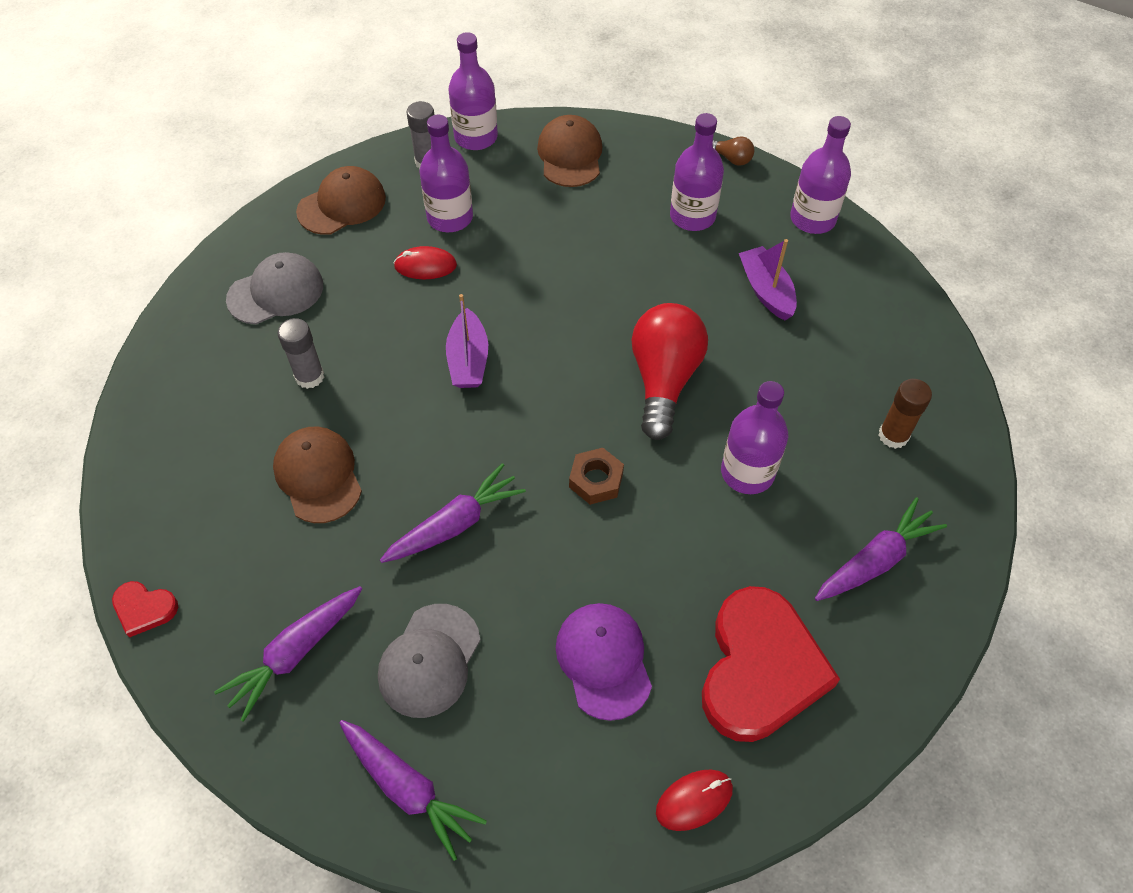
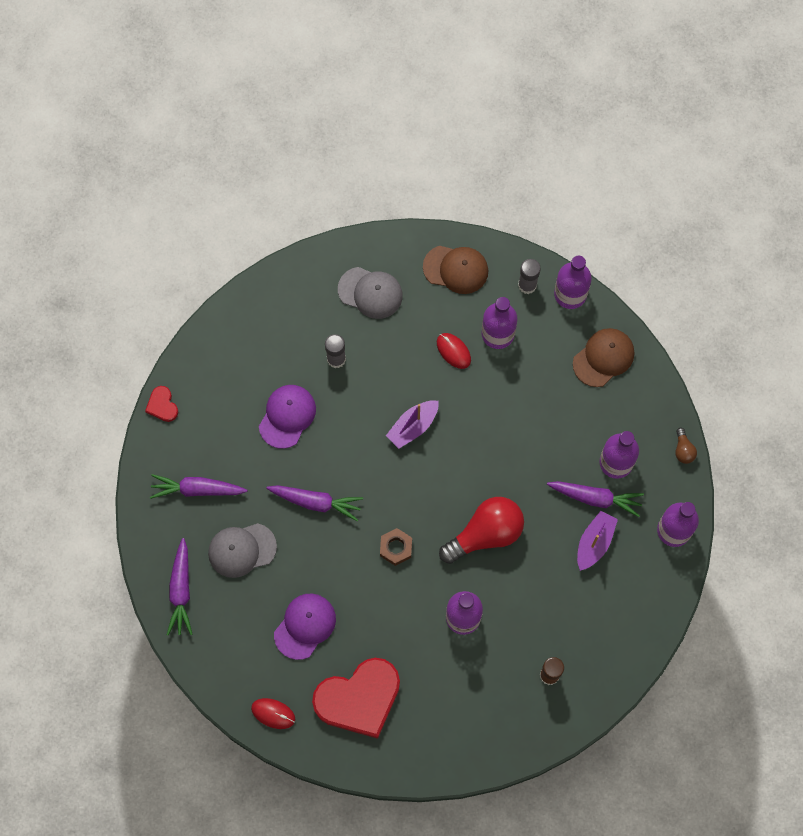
camera: 50 degrees right, 15 degrees up
brown cap [273,426,362,523] -> purple cap [259,385,316,449]
purple carrot [815,497,947,601] -> purple carrot moved to [547,481,644,517]

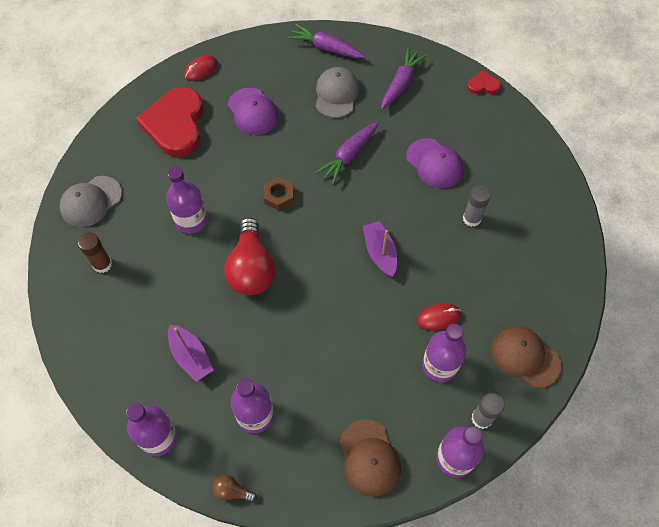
camera: 115 degrees right, 10 degrees down
grey cap [338,267,403,319] -> grey cap moved to [60,176,122,227]
brown cap [423,246,488,294] -> brown cap turned 90 degrees clockwise [491,326,561,388]
purple carrot [547,481,644,517] -> none

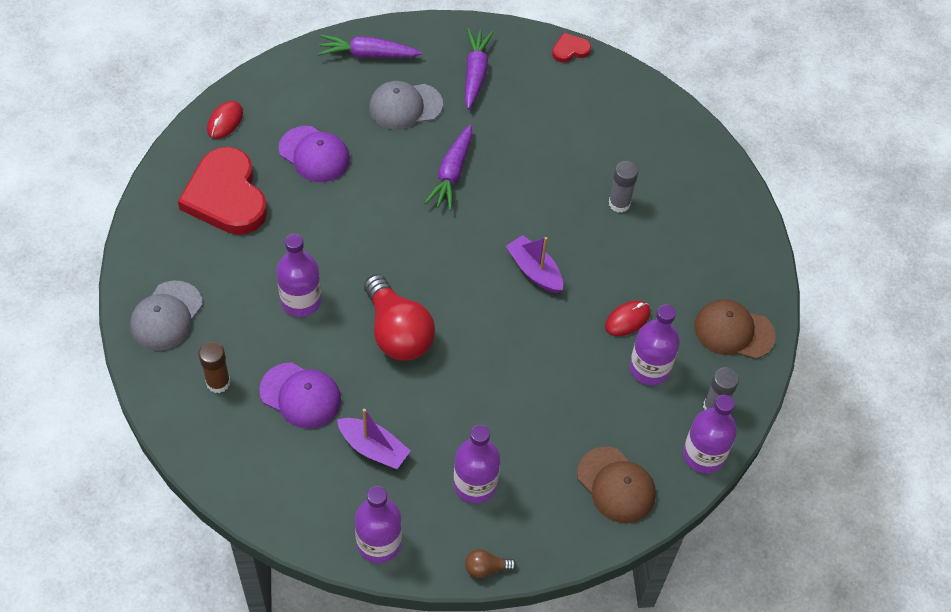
camera: 25 degrees left, 5 degrees down
brown nut [264,177,293,210] -> none
grey cap [316,67,359,118] -> grey cap turned 90 degrees counterclockwise [369,81,443,130]
purple cap [406,138,463,188] -> purple cap moved to [259,362,341,429]

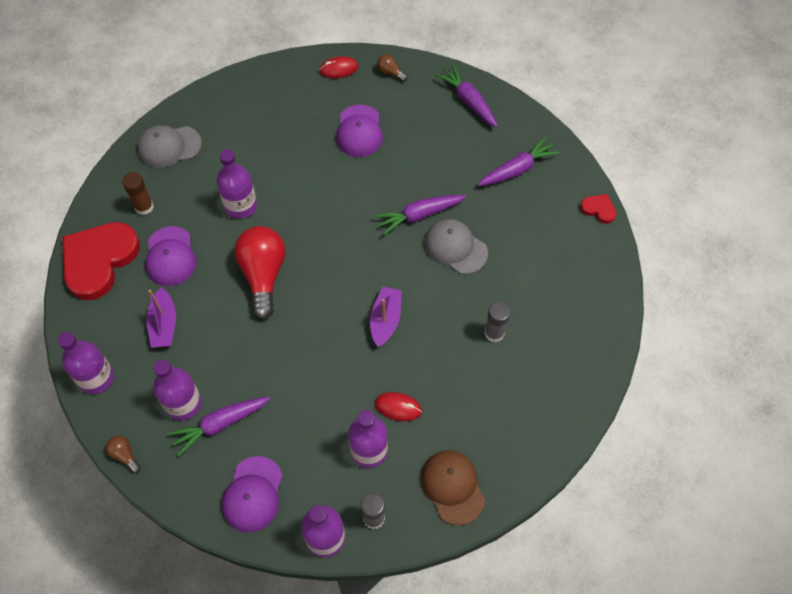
camera: 55 degrees right, 5 degrees up
red heart [178,147,267,235] -> red heart moved to [62,222,140,300]
red light bulb [364,274,435,361] -> red light bulb turned 150 degrees clockwise [234,226,285,320]
grey cap [369,81,443,130] -> grey cap moved to [424,219,488,274]
brown cap [577,447,656,523] -> purple cap [222,456,283,532]
none -> purple carrot [168,397,270,456]
none -> brown light bulb [377,54,407,82]

